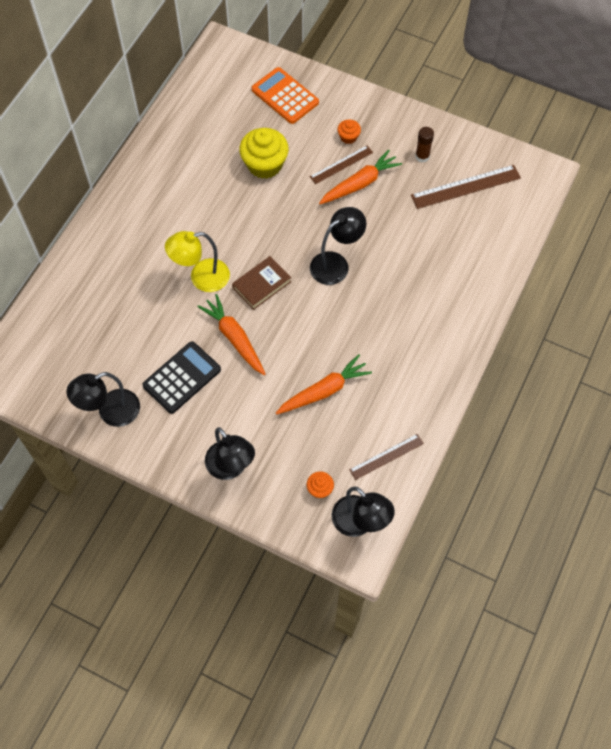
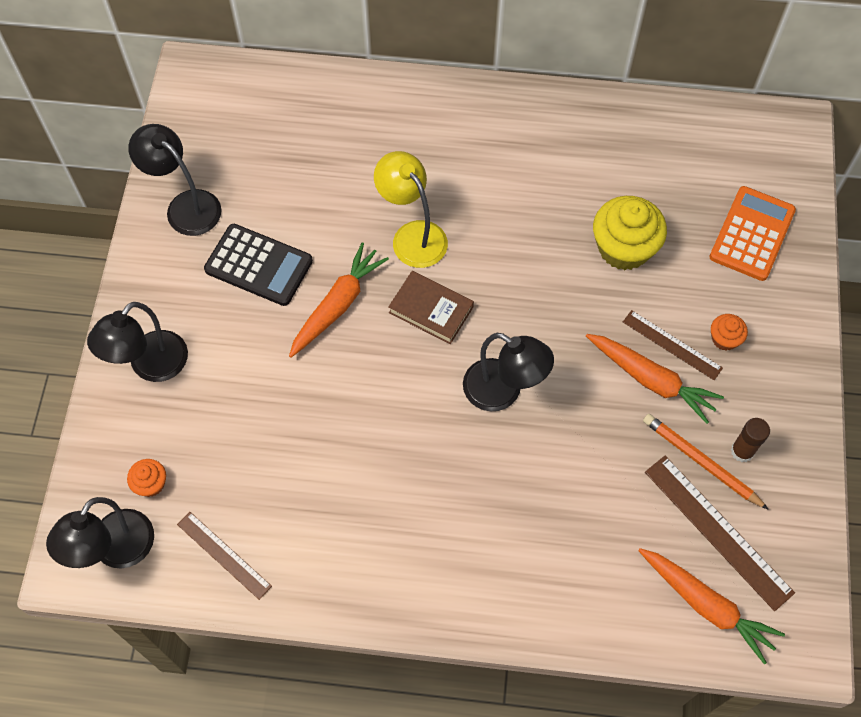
camera: 70 degrees right, 0 degrees up
orange carrot [276,354,372,414] -> orange carrot moved to [638,548,785,665]
none -> orange pencil [643,414,769,510]

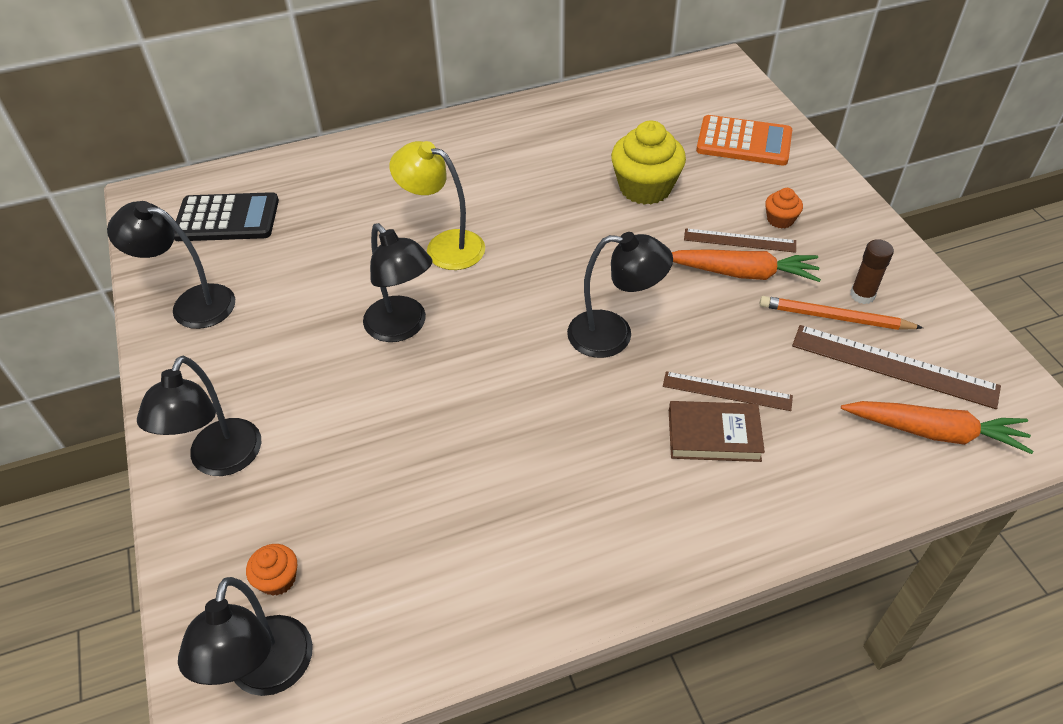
camera: 25 degrees left, 15 degrees down
brown ruler [177,512,272,600] -> brown ruler moved to [663,371,793,411]
black calculator [204,224,313,306] -> black calculator moved to [173,192,279,241]
orange carrot [289,242,389,358] -> black lamp [363,223,432,342]
brown book [388,271,474,344] -> brown book moved to [669,401,765,462]
orange calculator [709,186,796,281] -> orange calculator turned 105 degrees clockwise [696,115,792,166]

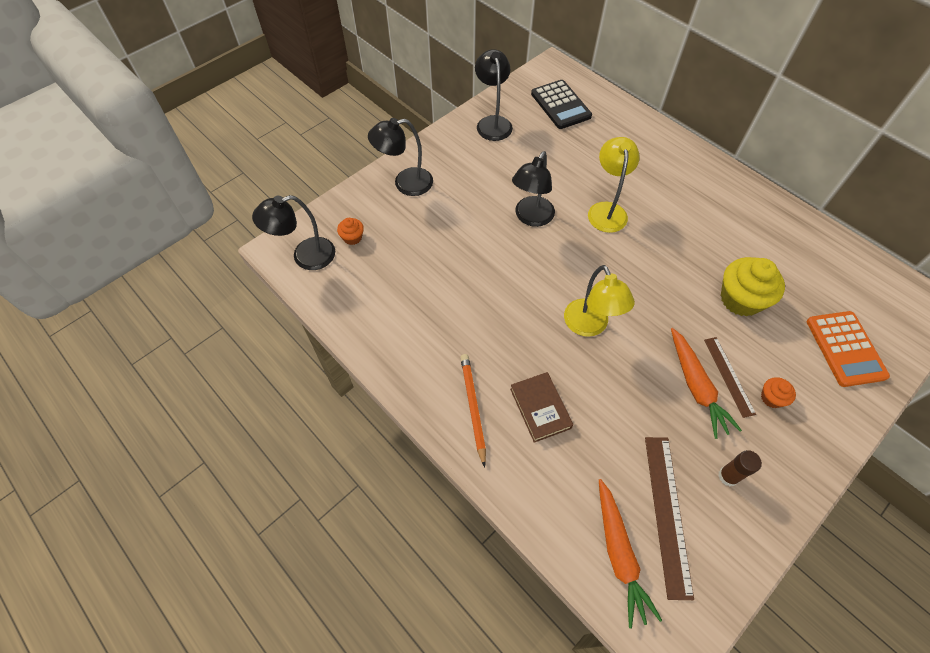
camera: 65 degrees right, 10 degrees up
black lamp [567,232,673,358] -> yellow lamp [564,265,635,337]
brown ruler [663,371,793,411] -> none
orange pencil [760,296,923,330] -> orange pencil moved to [460,354,486,467]

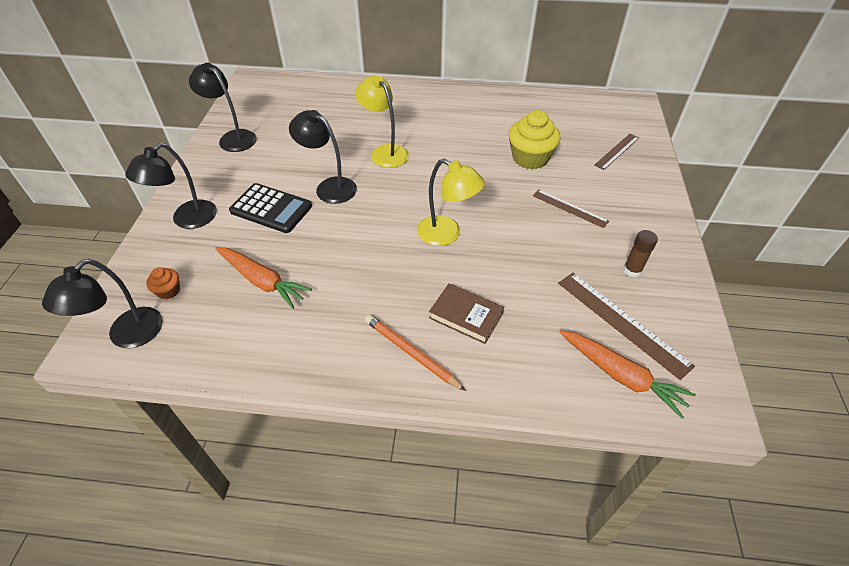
camera: 40 degrees left, 10 degrees down
black lamp [512,151,555,227] -> black lamp turned 135 degrees clockwise [289,110,357,204]
black calculator [531,80,592,129] -> black calculator moved to [229,183,312,233]
orange carrot [671,328,742,439] -> orange carrot moved to [215,247,312,309]
orange cupcake [761,377,796,408] -> none
orange calculator [807,311,890,387] -> brown ruler [594,134,639,170]

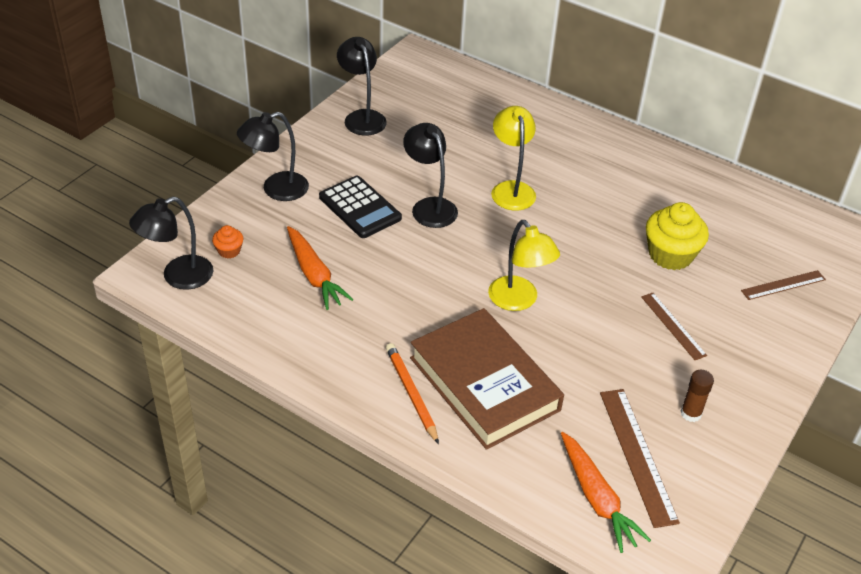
camera: 25 degrees right, 5 degrees down
brown book [429,284,504,344] -> brown book [410,308,564,450], size x2.03

